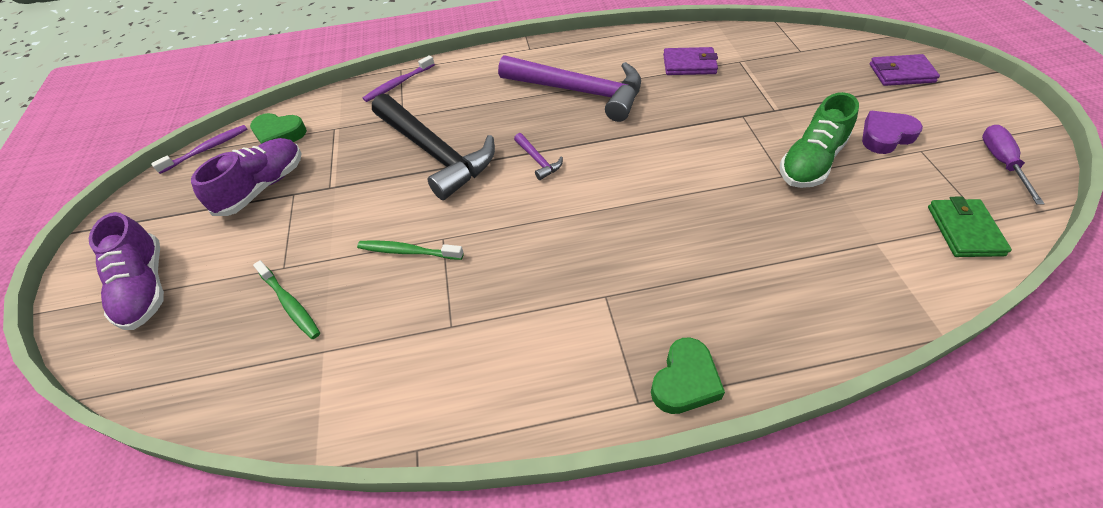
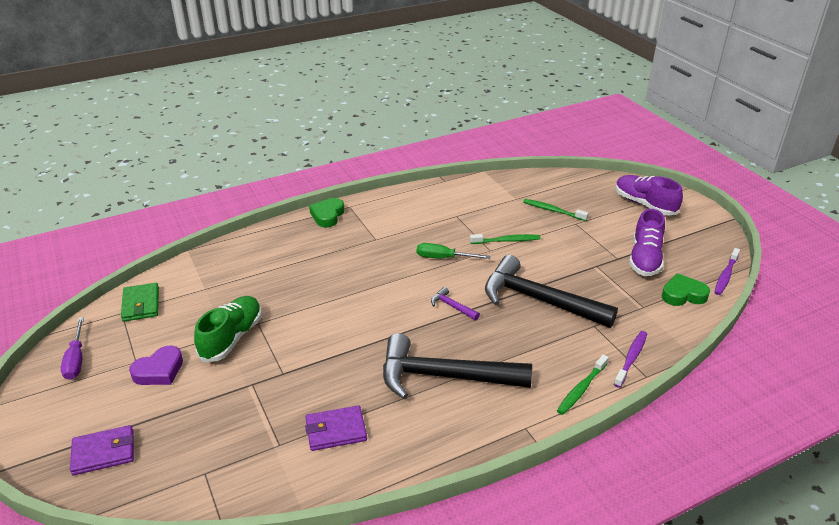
camera: 160 degrees right, 15 degrees down
purple hammer [498,55,641,122] -> black hammer [383,333,532,399]
none -> green screwdriver [417,243,490,259]
none -> green toothbrush [557,354,609,415]

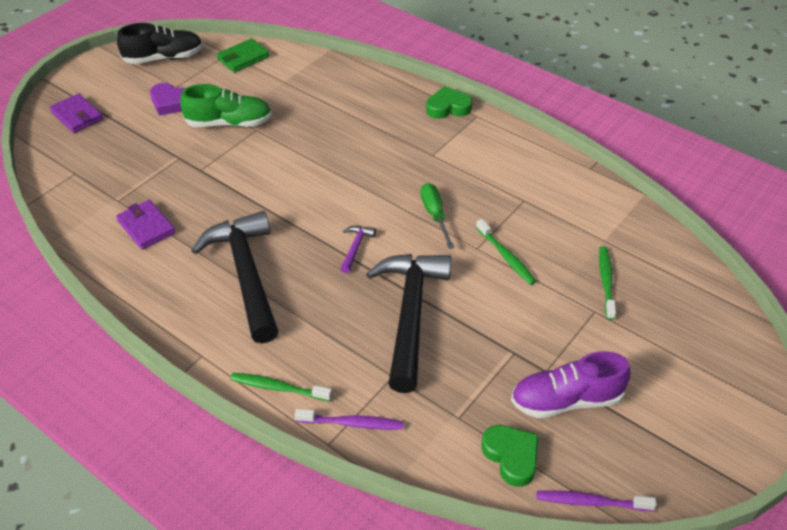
camera: 65 degrees right, 10 degrees up
purple screwdriver [61,317,84,380] -> black shoe [117,23,203,64]
purple shoe [616,175,683,216] -> none

